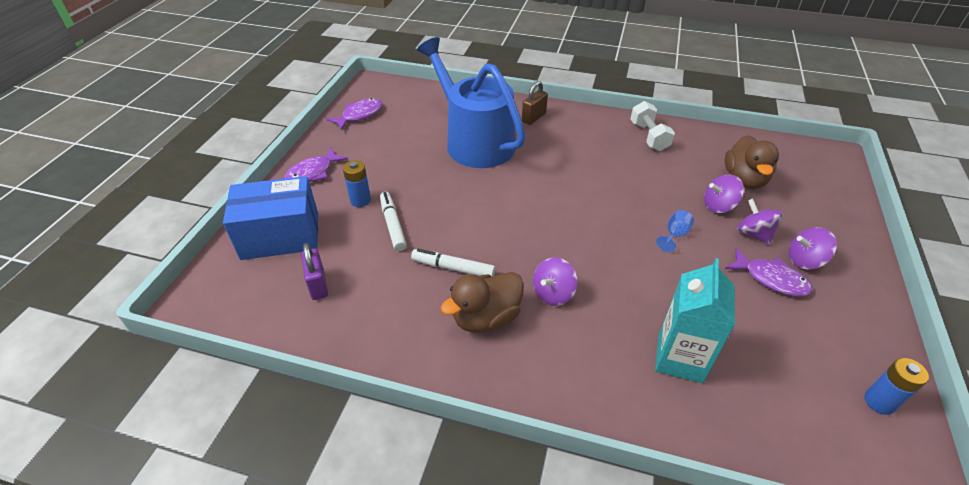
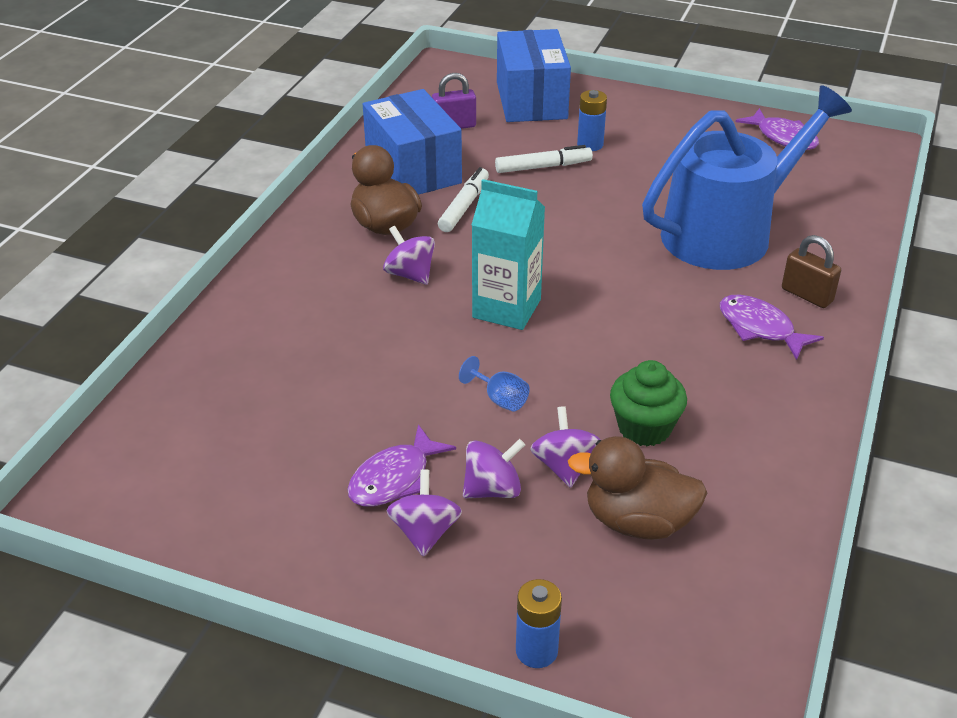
camera: 95 degrees right, 5 degrees down
purple fish [284,148,348,182] -> purple fish moved to [720,295,824,360]
white dumbbell [630,101,675,151] -> none
turquoise carton [655,258,735,383] -> turquoise carton moved to [471,179,545,330]
blue battery [864,358,929,415] -> blue battery moved to [516,579,562,668]
none -> blue box [363,89,462,195]
none -> green cupcake [610,360,687,447]

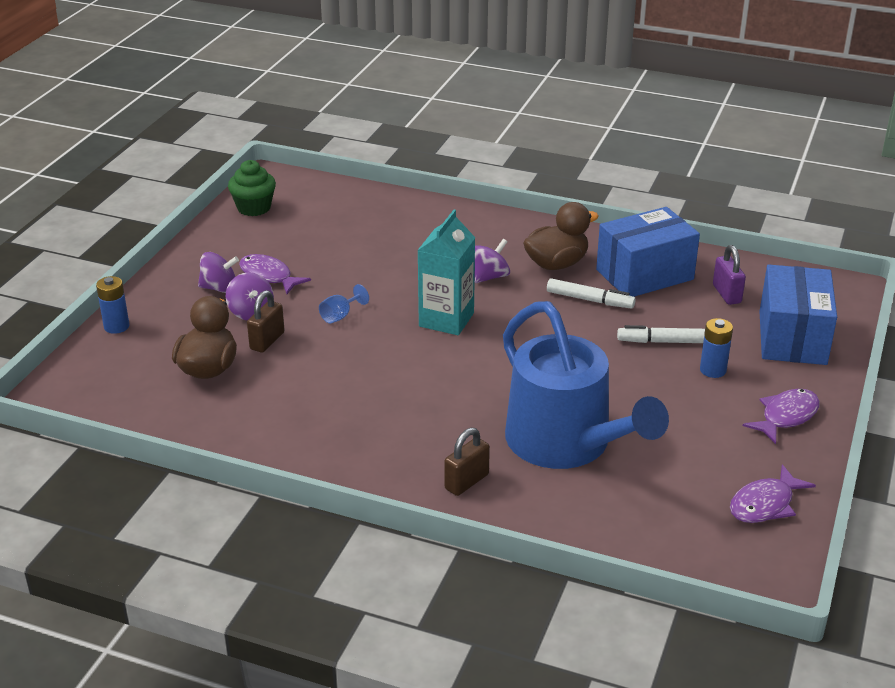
camera: 90 degrees right, 5 degrees down
white marker [495,145,593,173] -> white marker turned 105 degrees clockwise [617,325,705,343]
blue box [497,29,571,122] -> blue box turned 75 degrees counterclockwise [760,265,837,365]
purple spinning top [530,406,600,488] -> brown padlock [247,290,285,352]
green cupcake [610,360,687,447] -> green cupcake moved to [228,160,276,216]
purple fish [720,295,824,360] -> purple fish moved to [743,389,820,444]

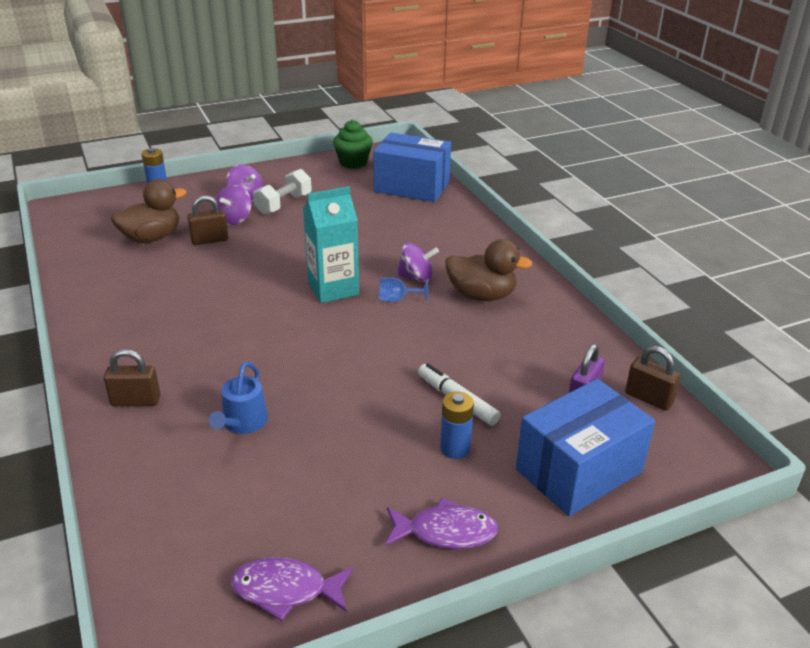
camera: 45 degrees right, 0 degrees up
purple fish [239,254,311,294] -> white dumbbell [253,169,312,215]
blue goblet [319,284,369,323] -> blue goblet moved to [379,277,428,302]
blue watering can [503,301,669,469] -> blue watering can [209,362,268,434], size x0.41
white marker [547,278,636,309] -> none
blue box [596,207,700,297] -> blue box moved to [373,133,451,202]
none -> brown padlock [625,346,681,411]

